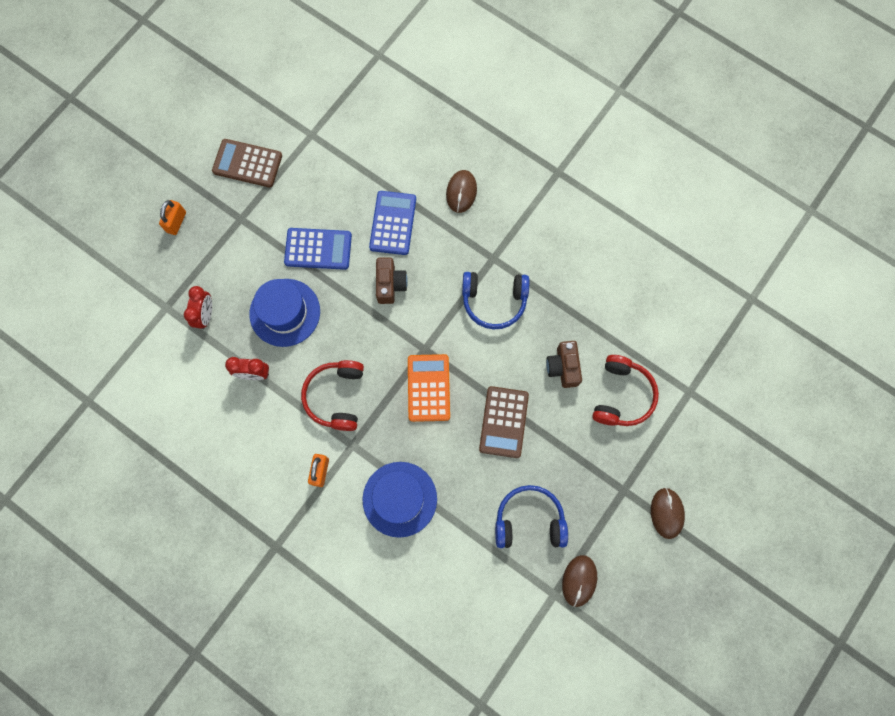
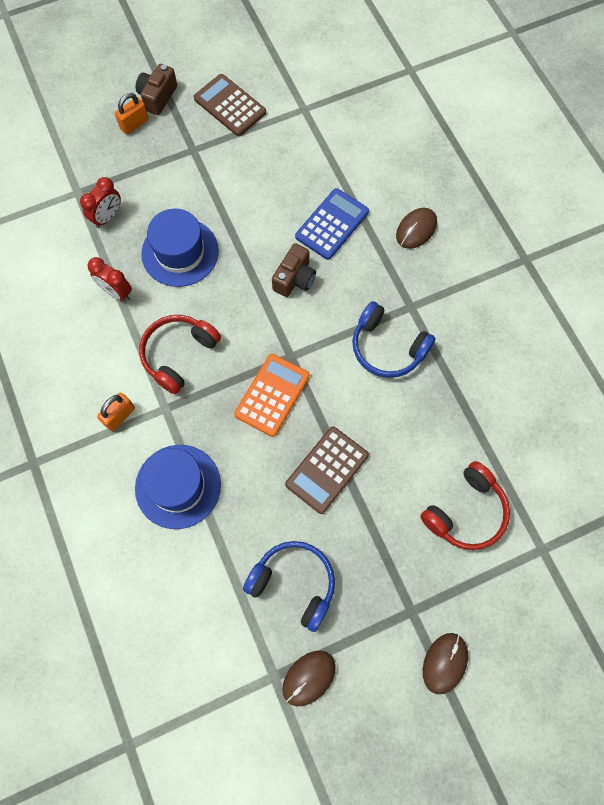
camera: 30 degrees right, 5 degrees down
blue calculator [284,228,352,270] -> none
brown camera [546,341,582,388] -> brown camera moved to [136,64,177,115]

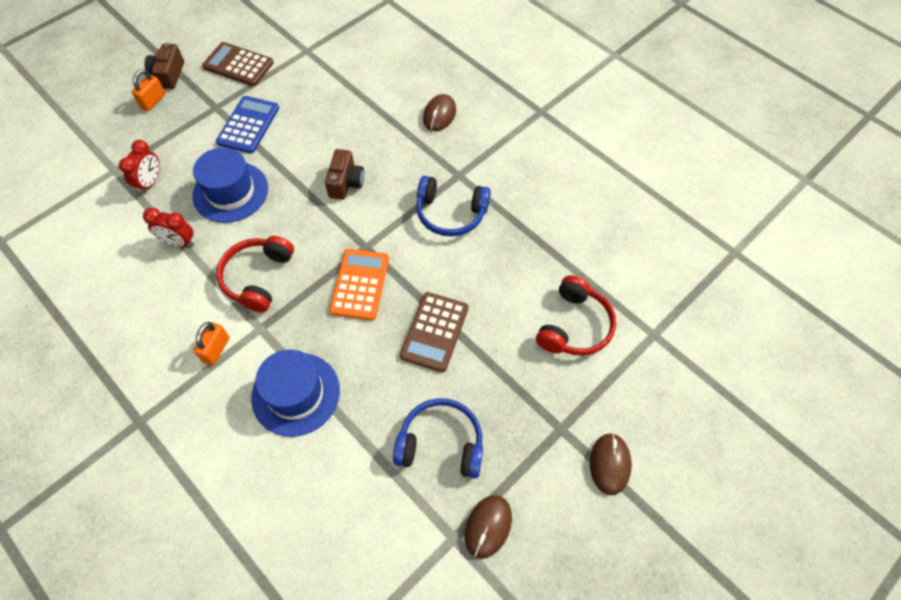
camera: 20 degrees left, 10 degrees down
blue calculator [295,188,369,260] -> blue calculator moved to [216,96,279,153]

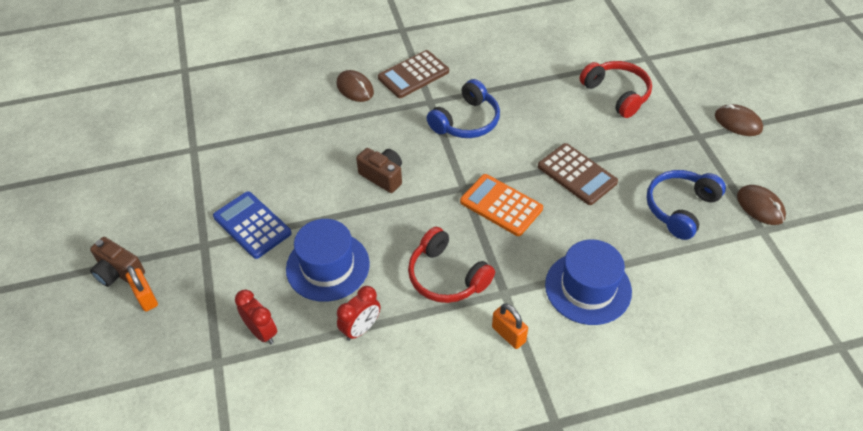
camera: 60 degrees left, 10 degrees down
brown calculator [202,42,274,86] -> brown calculator moved to [378,50,449,98]

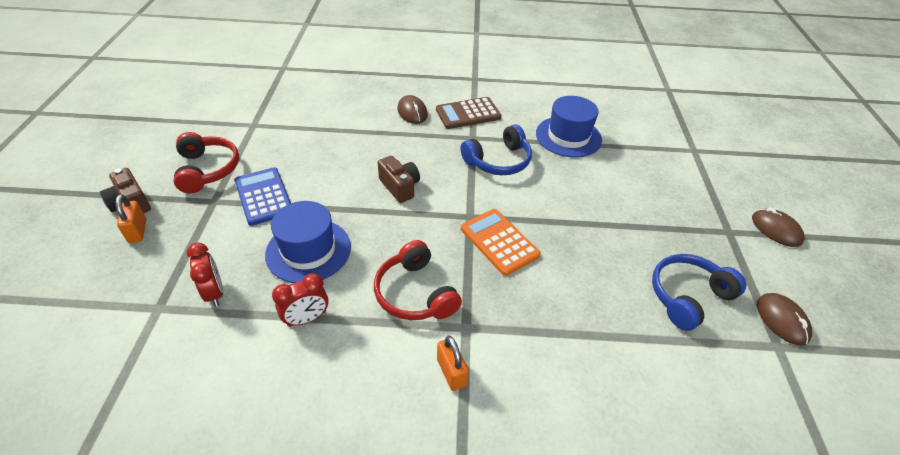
camera: 15 degrees right, 5 degrees down
brown calculator [538,143,618,205] -> none
blue hat [545,239,632,325] -> blue hat moved to [536,96,602,158]
red headphones [580,61,652,118] -> red headphones moved to [174,132,239,193]

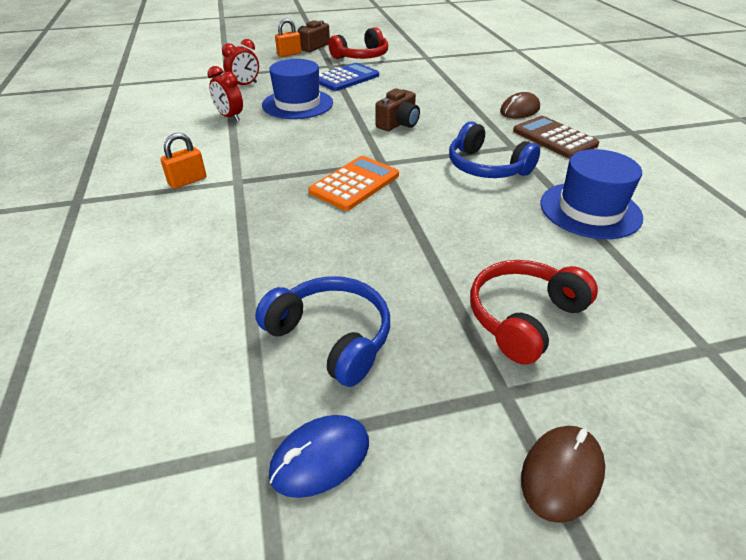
camera: 75 degrees right, 5 degrees down
red headphones [374,240,462,320] -> red headphones moved to [470,260,598,364]
brown mouse [757,293,812,346] -> blue mouse [269,415,369,498]

